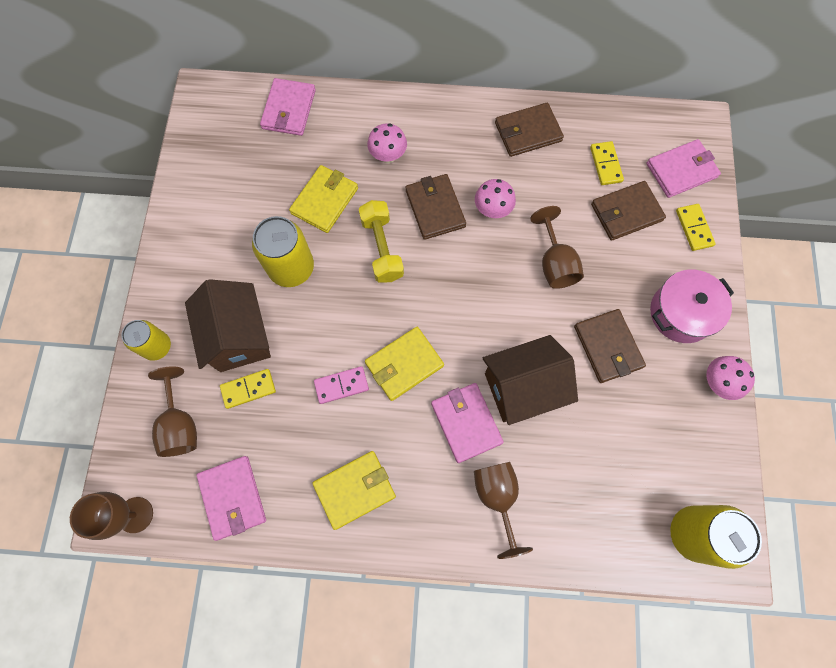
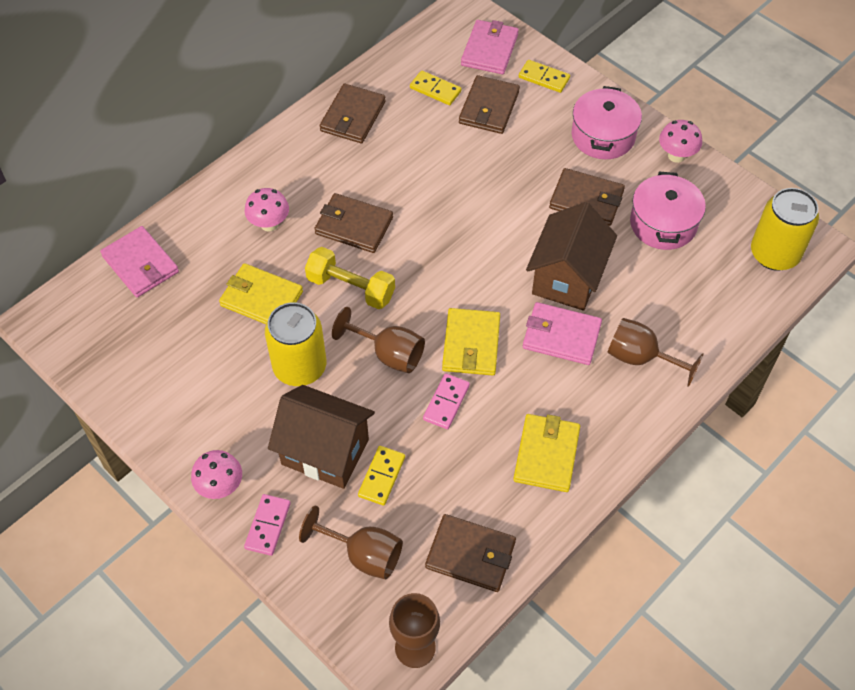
camera: 50 degrees left, 15 degrees down
yellow can [121,320,171,361] -> pink domino [244,494,291,556]
pink wallet [197,456,266,541] -> brown wallet [425,514,516,592]
yellow wallet [289,165,358,233] -> yellow wallet turned 45 degrees counterclockwise [219,263,303,324]
pink mushroom [475,179,516,218] -> pink mushroom moved to [191,450,242,499]
brown goblet [530,206,584,289] -> brown goblet moved to [332,307,425,373]
none -> pink pot [630,172,706,250]

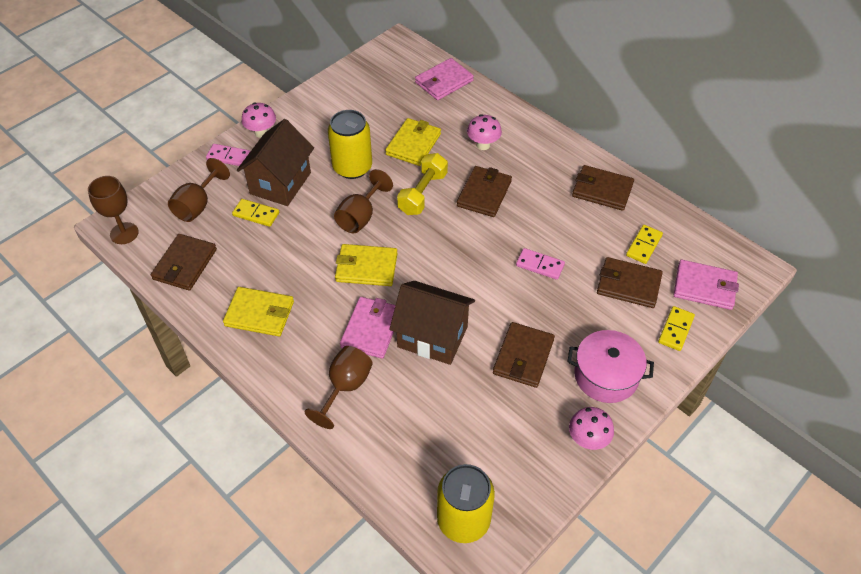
camera: 90 degrees right, 5 degrees down
pink domino [423,373,470,429] -> pink domino moved to [516,248,565,280]
pink pot [630,172,706,250] -> none

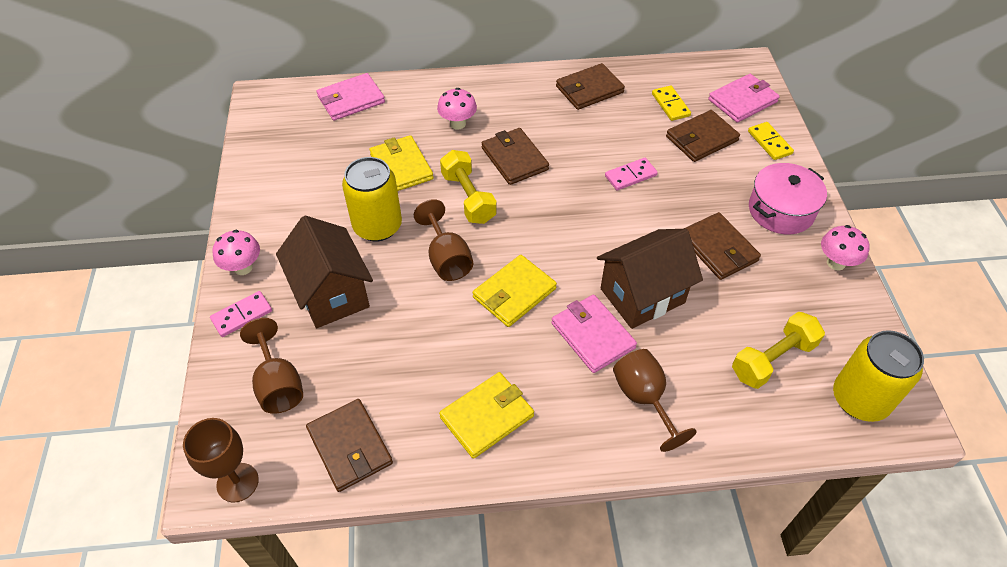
camera: 50 degrees left, 0 degrees up
yellow domino [232,199,279,227] -> none
pink wallet [415,58,474,100] -> pink wallet turned 60 degrees clockwise [317,73,385,120]
none -> yellow dumbbell [732,312,825,389]

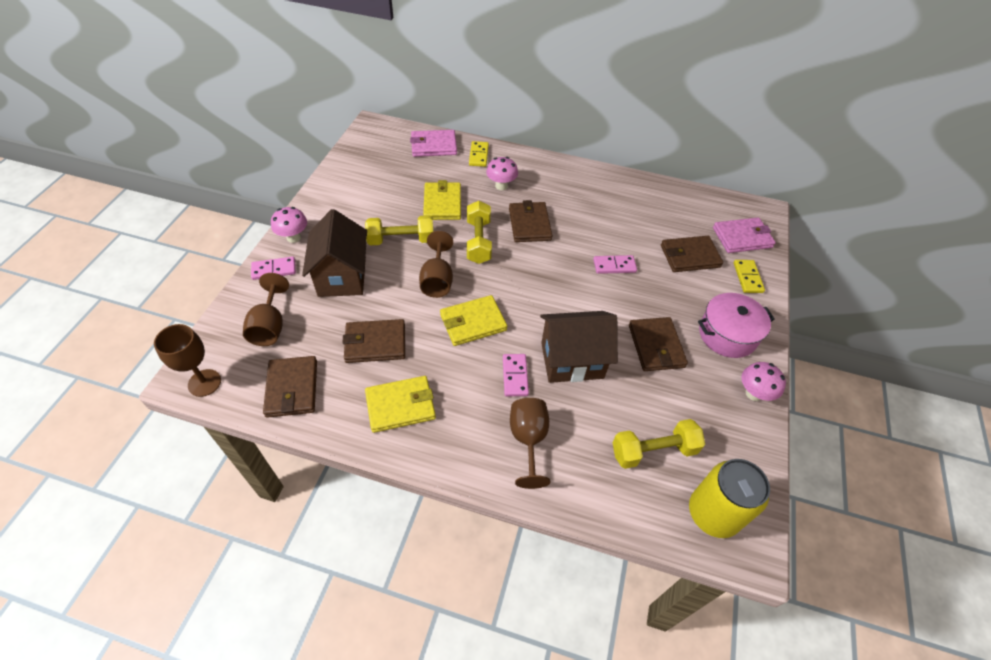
camera: 20 degrees right, 0 degrees up
yellow can [342,157,402,242] -> yellow dumbbell [365,215,433,245]
pink wallet [551,295,637,373] -> pink domino [503,354,529,396]
brown wallet [556,63,625,110] -> brown wallet moved to [342,319,405,363]
yellow domino [652,85,691,121] -> yellow domino moved to [469,141,489,167]

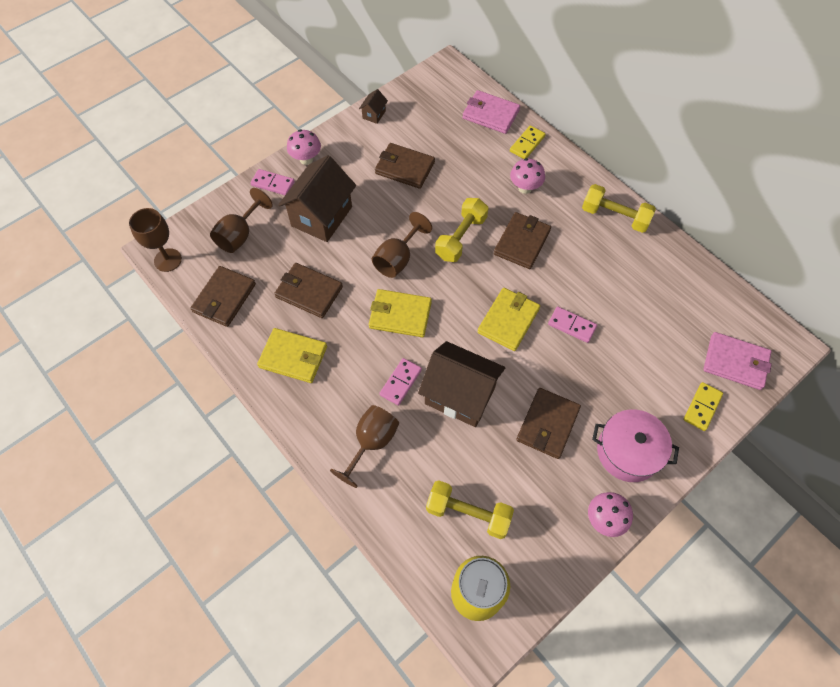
camera: 35 degrees right, 10 degrees up
yellow dumbbell [365,215,433,245] -> yellow dumbbell moved to [582,184,656,233]
yellow wallet [423,180,461,220] -> yellow wallet moved to [477,288,540,351]
brown wallet [661,236,723,272] -> brown wallet moved to [375,143,435,189]
none -> brown house [359,89,388,124]

